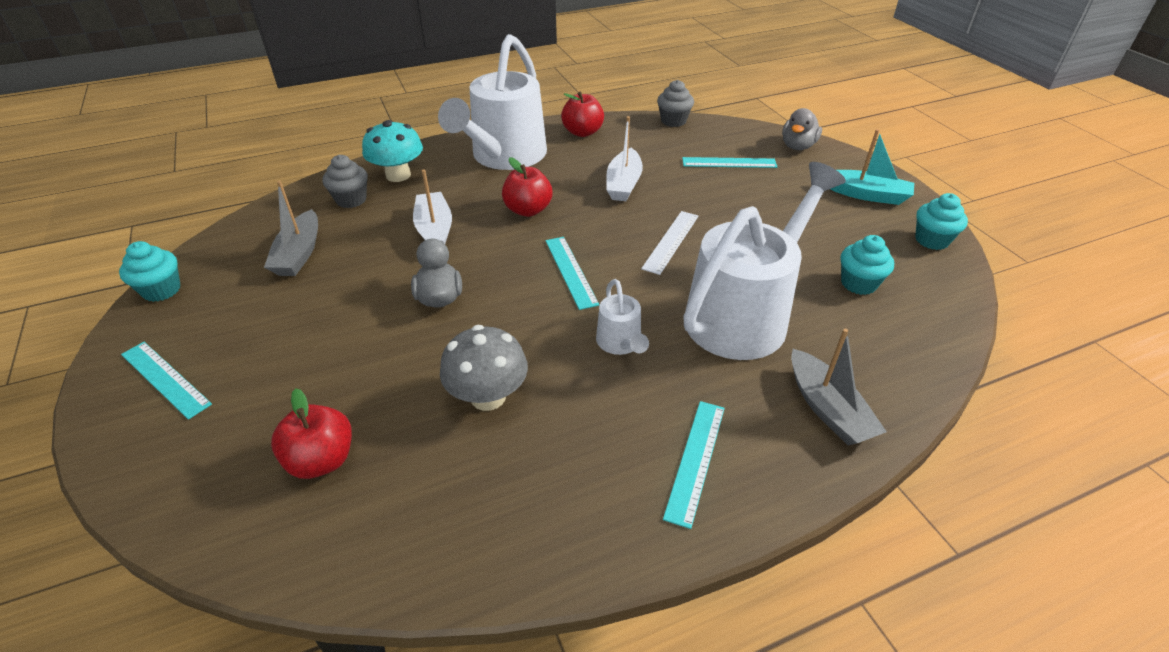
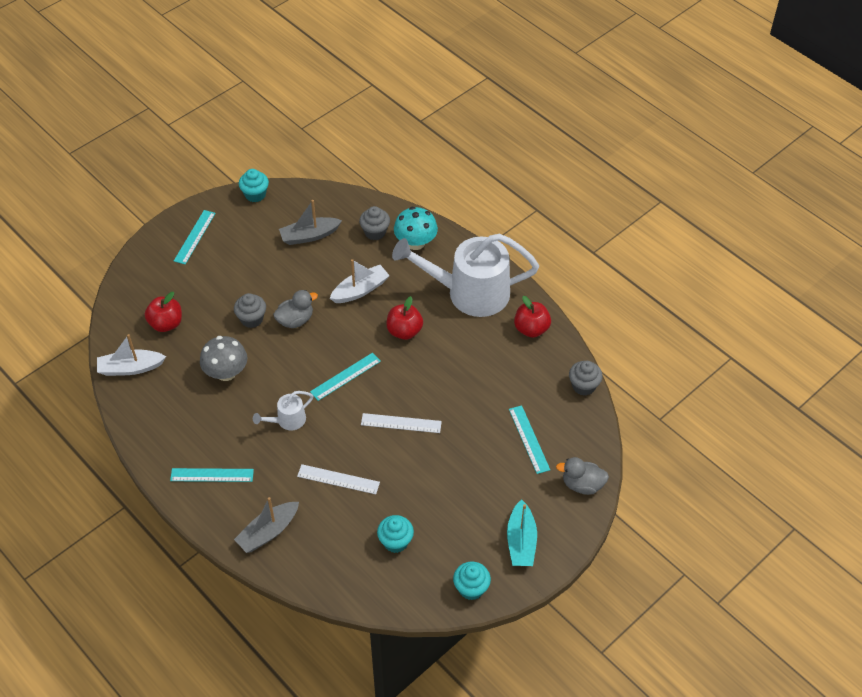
camera: 70 degrees right, 10 degrees up
white boat [606,116,643,201] -> white boat moved to [97,334,166,376]
white watering can [683,162,846,360] -> white ruler [297,464,380,494]
none -> grey cupcake [234,293,266,328]

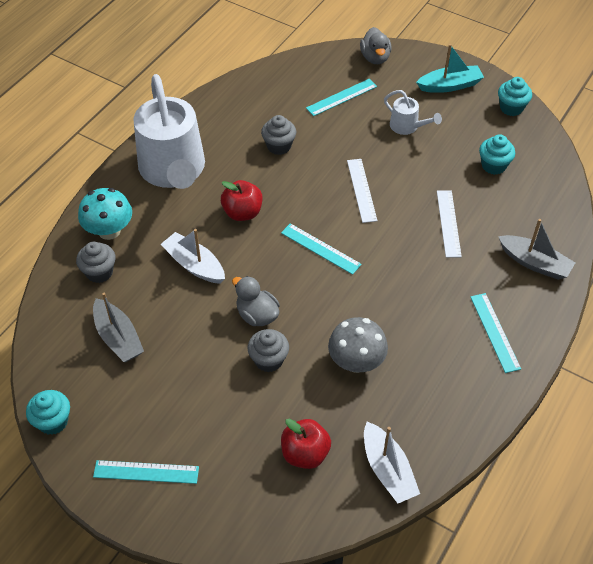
camera: 105 degrees left, 0 degrees up
white watering can [253,391,313,430] -> white watering can moved to [384,90,442,135]
red apple [514,296,551,338] -> none
grey cupcake [569,361,603,396] -> grey cupcake moved to [261,115,296,155]

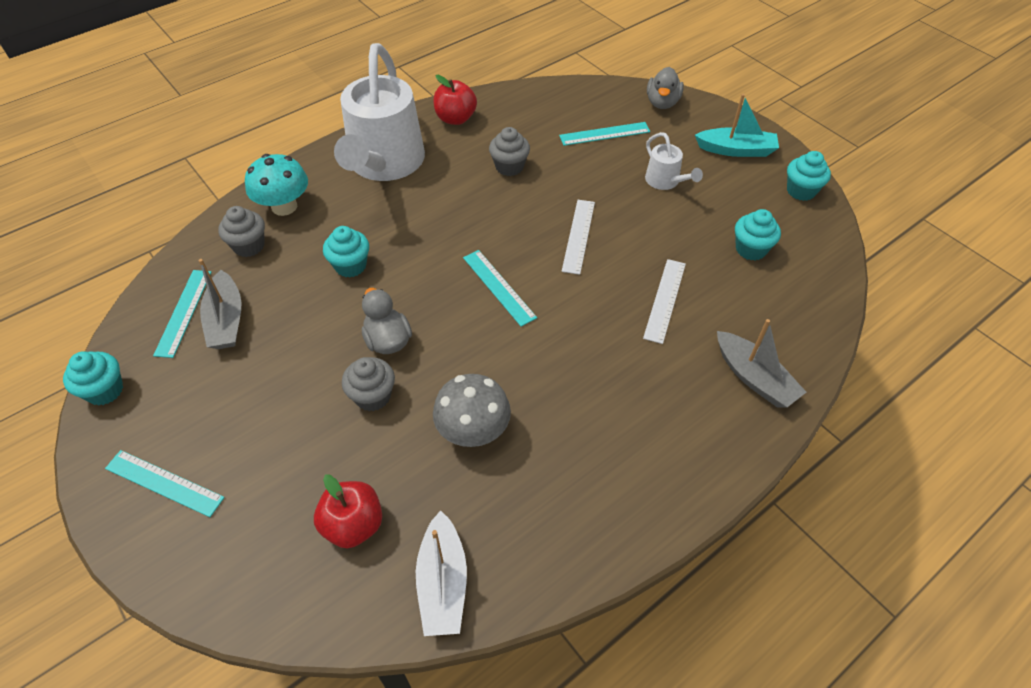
camera: 20 degrees right, 0 degrees up
white boat [160,229,225,284] -> turquoise cupcake [323,226,369,277]
red apple [221,180,262,221] -> red apple moved to [433,75,477,125]
turquoise ruler [471,293,521,373] -> turquoise ruler moved to [153,270,212,358]

